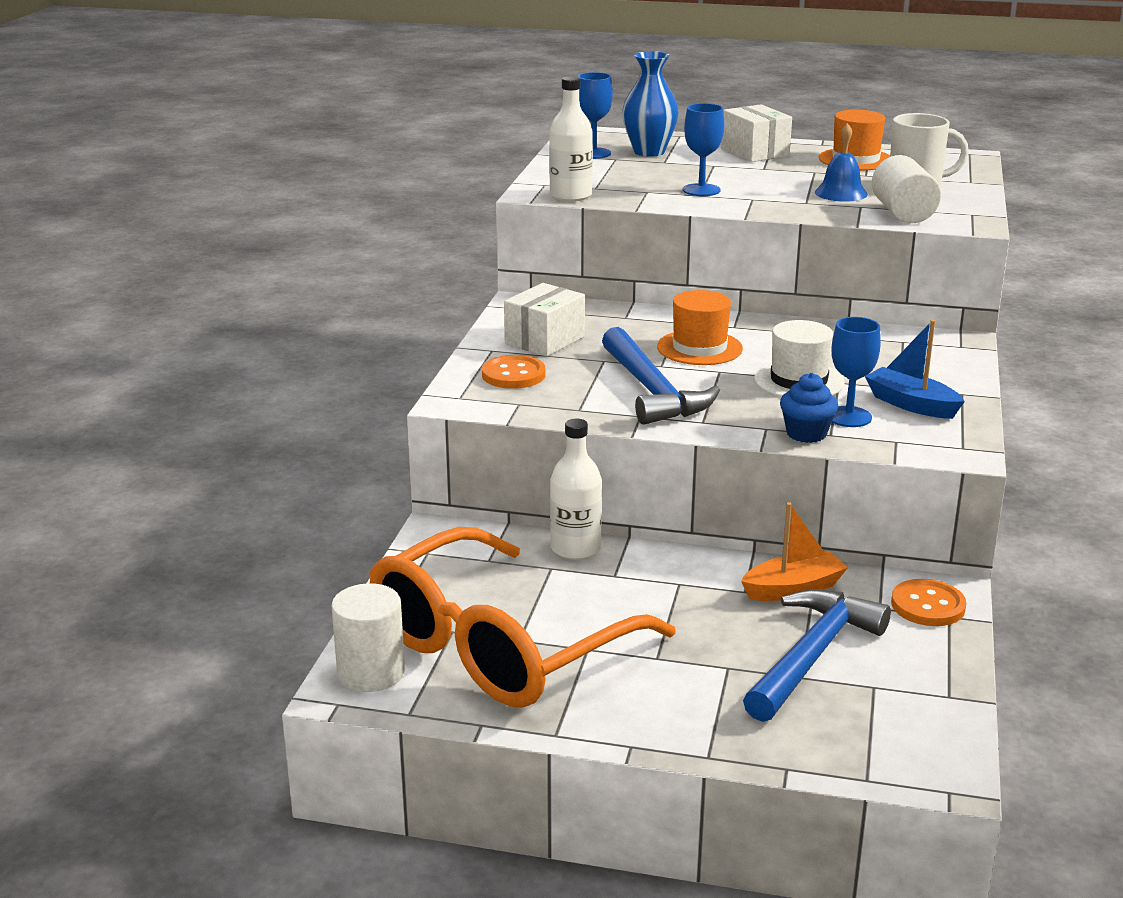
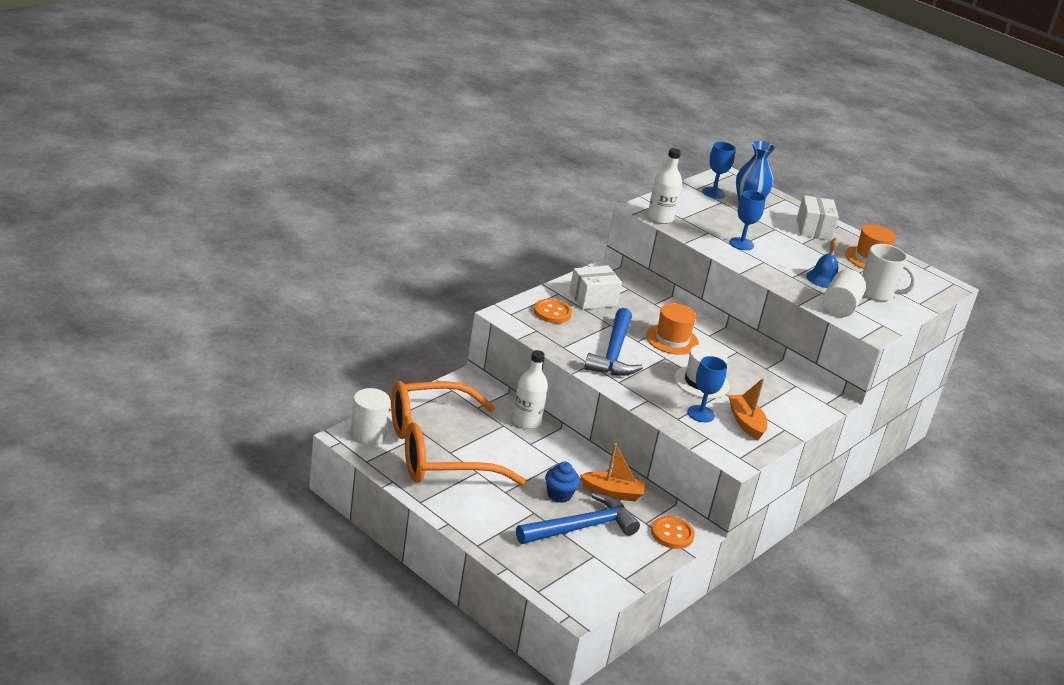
camera: 25 degrees right, 5 degrees up
blue cupcake [780,373,838,443] -> blue cupcake moved to [545,462,580,503]
blue boat [865,320,965,419] -> orange boat [728,378,767,440]

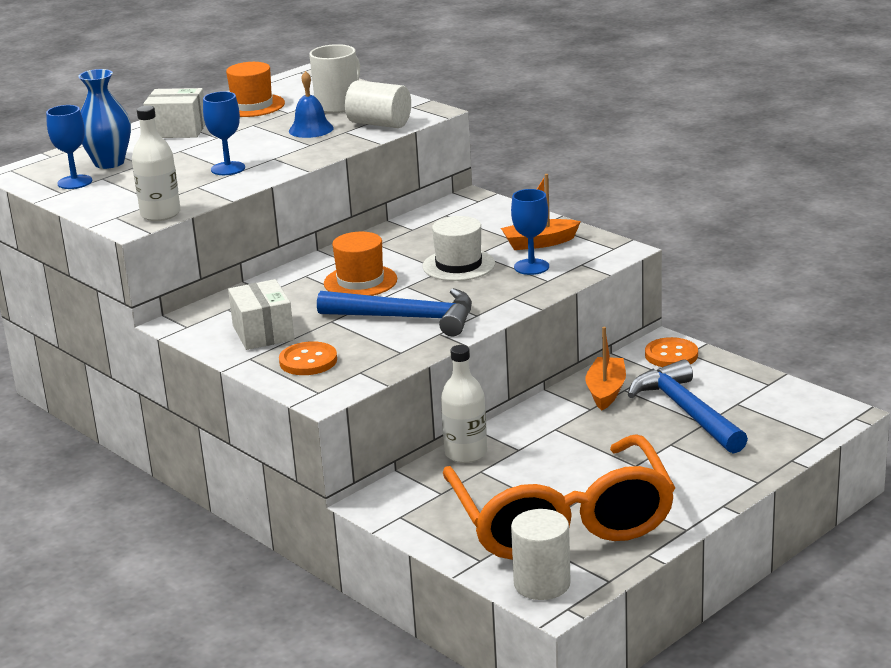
camera: 80 degrees left, 5 degrees down
blue cupcake [545,462,580,503] -> none

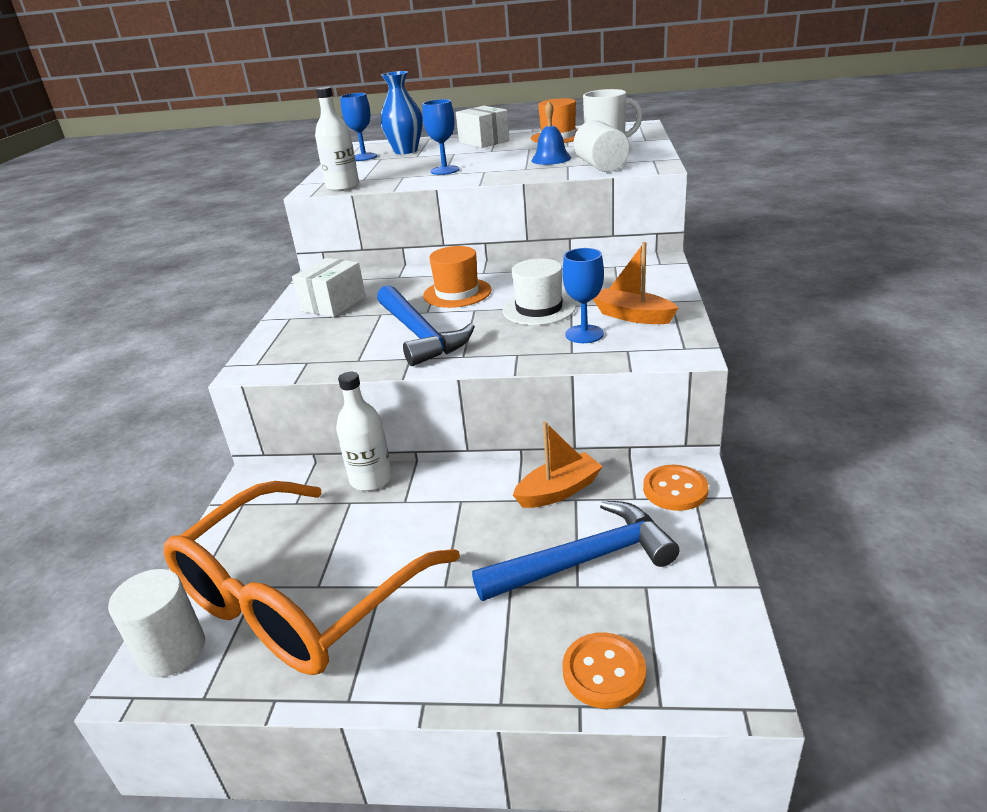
camera: 50 degrees right, 5 degrees up
orange button [279,341,337,375] -> orange button moved to [562,632,646,709]
blue hammer [628,359,748,454] -> blue hammer turned 45 degrees clockwise [472,501,679,601]

